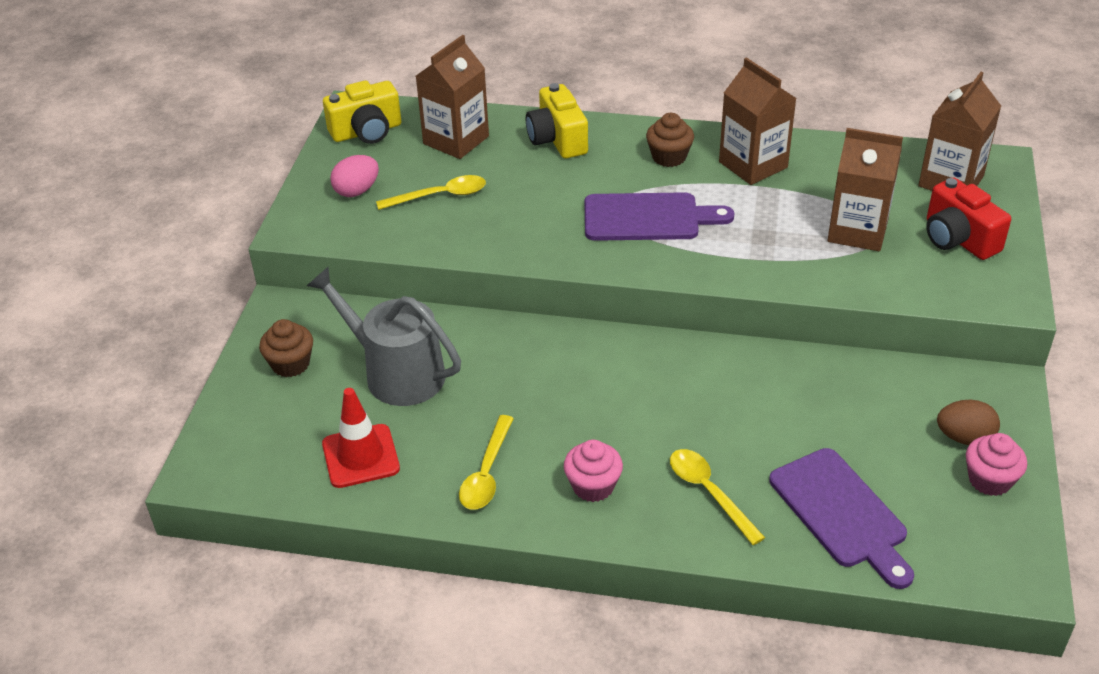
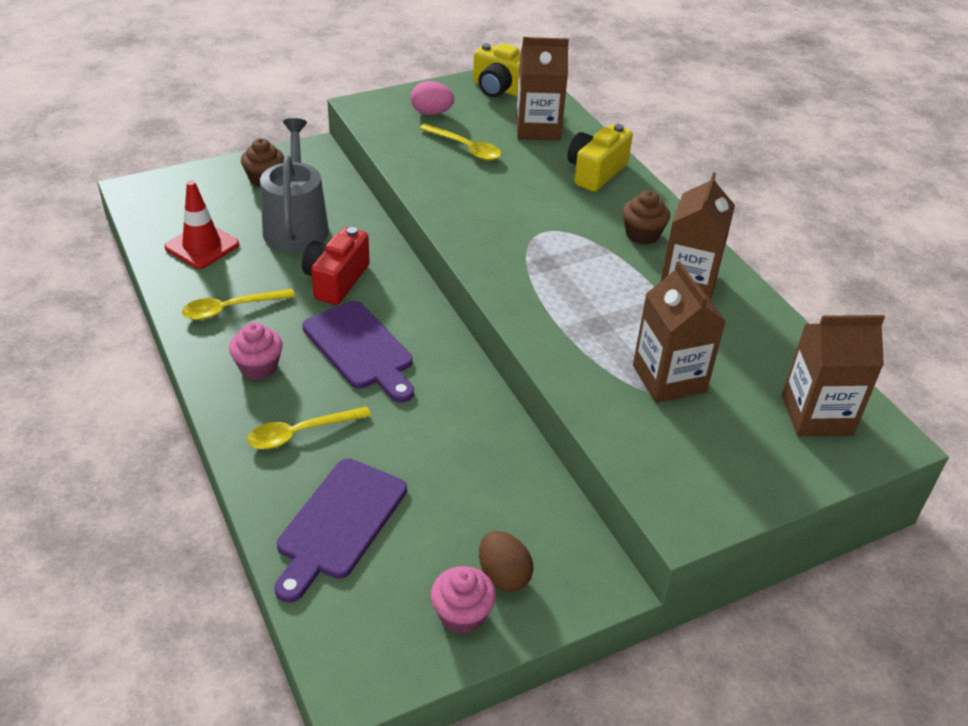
camera: 50 degrees right, 0 degrees up
purple cutting board [584,192,734,241] -> purple cutting board moved to [302,301,414,402]
yellow spoon [670,449,765,545] -> yellow spoon turned 135 degrees counterclockwise [247,406,371,449]
red camera [926,178,1011,260] -> red camera moved to [302,227,370,305]

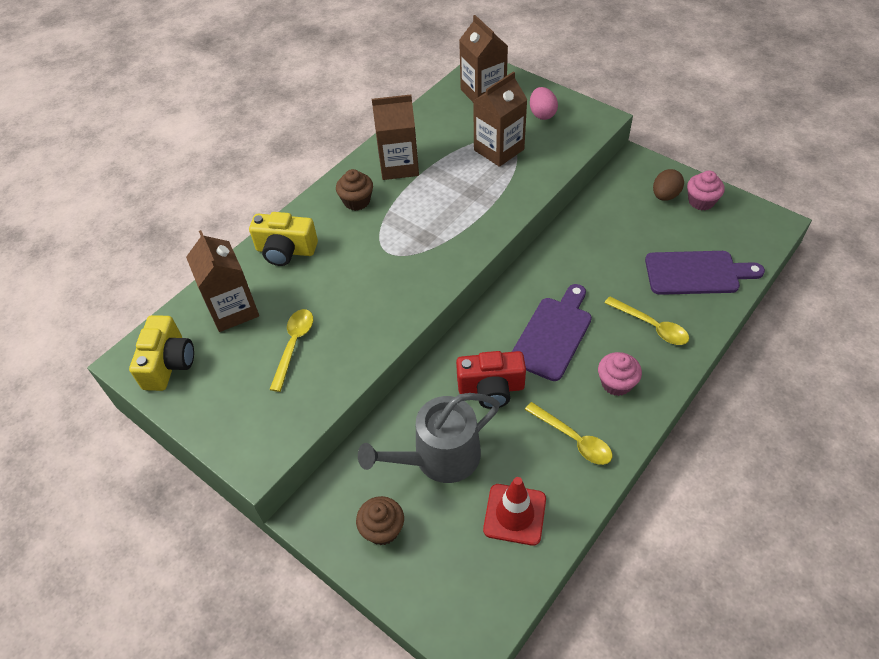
camera: 110 degrees left, 10 degrees up
pink egg [411,81,454,115] -> pink egg moved to [530,87,558,120]

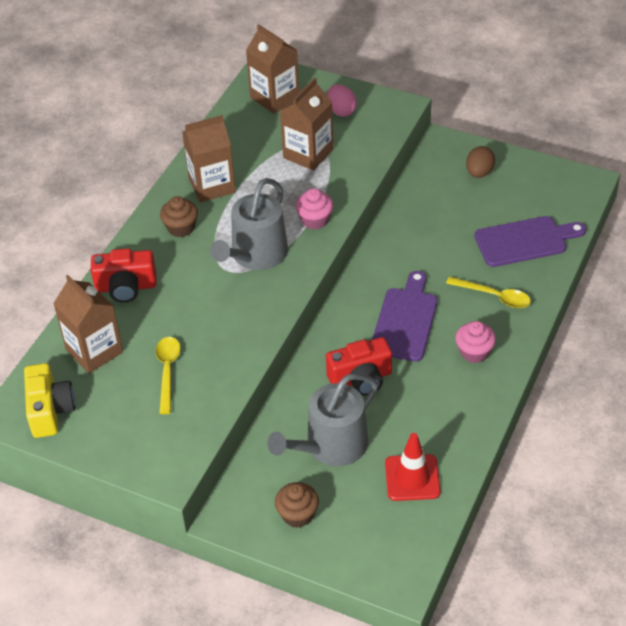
camera: 15 degrees left, 5 degrees down
yellow camera [249,212,318,266] -> red camera [91,248,156,303]
yellow spoon [525,402,612,465] -> none
pink cupcake [687,171,725,210] -> pink cupcake moved to [295,188,333,229]
none -> grey watering can [210,178,288,270]

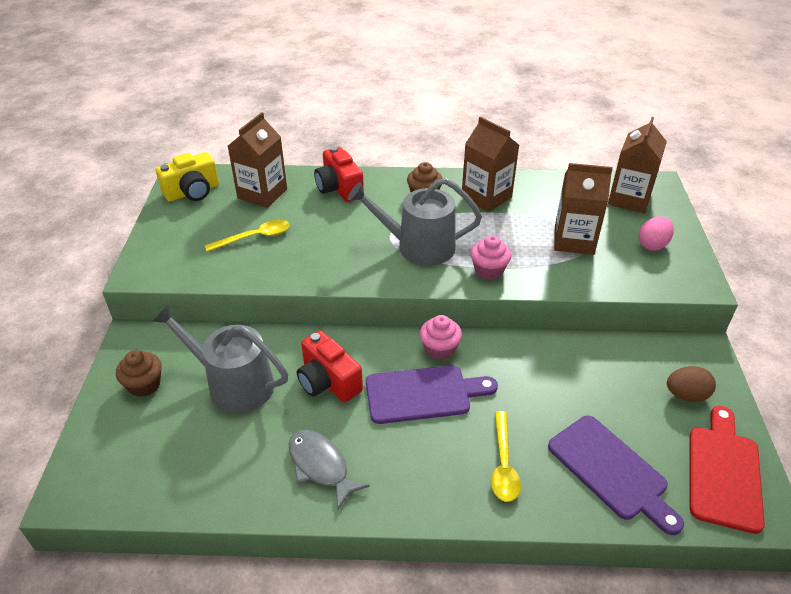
camera: 65 degrees right, 5 degrees down
red traffic cone [385,433,441,501] -> none
pink cupcake [456,321,496,363] -> pink cupcake moved to [420,315,462,360]
none -> grey fish [289,430,370,509]
none -> red cutting board [690,406,765,534]

